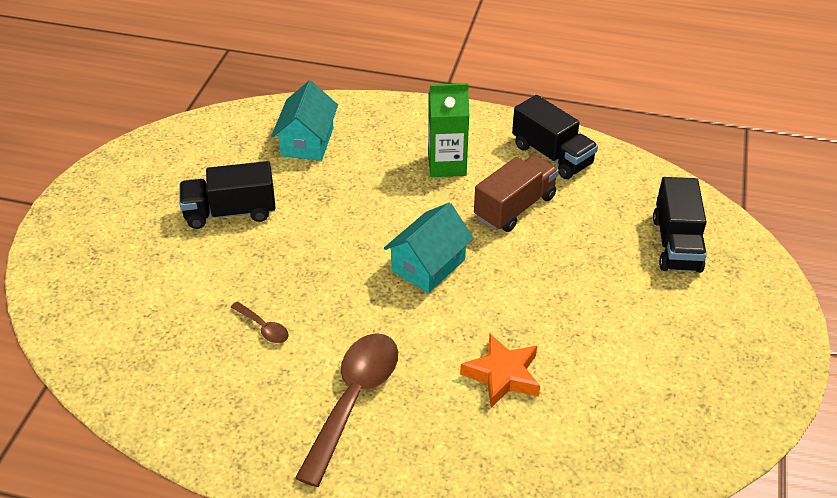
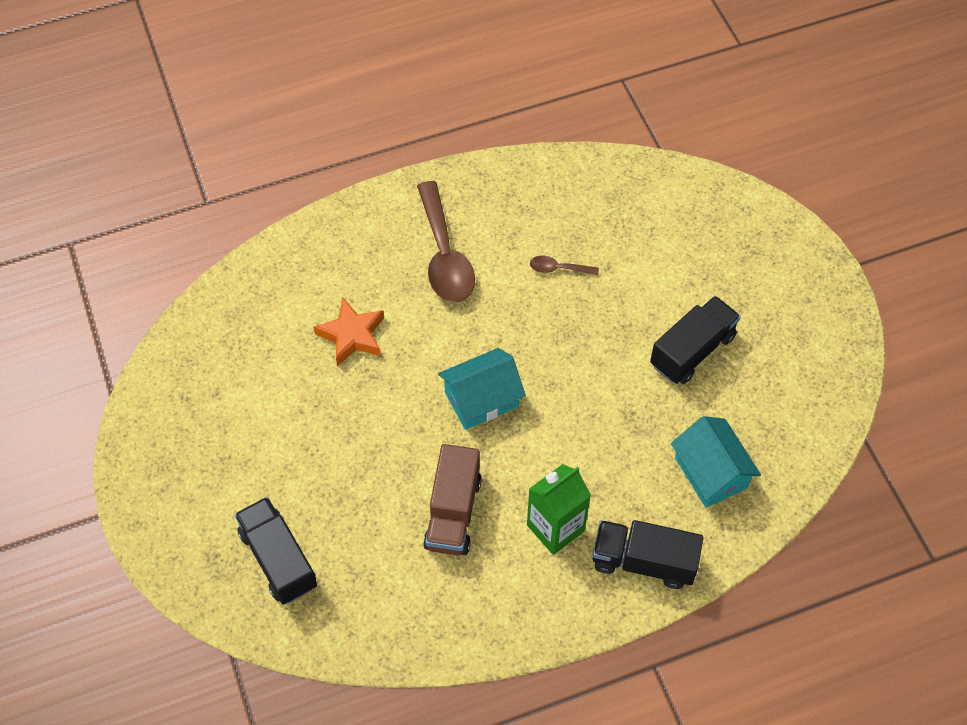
camera: 145 degrees right, 15 degrees up
turquoise house [384,203,474,293] -> turquoise house turned 60 degrees clockwise [438,348,526,430]
black truck [512,95,598,179] -> black truck moved to [592,520,703,589]

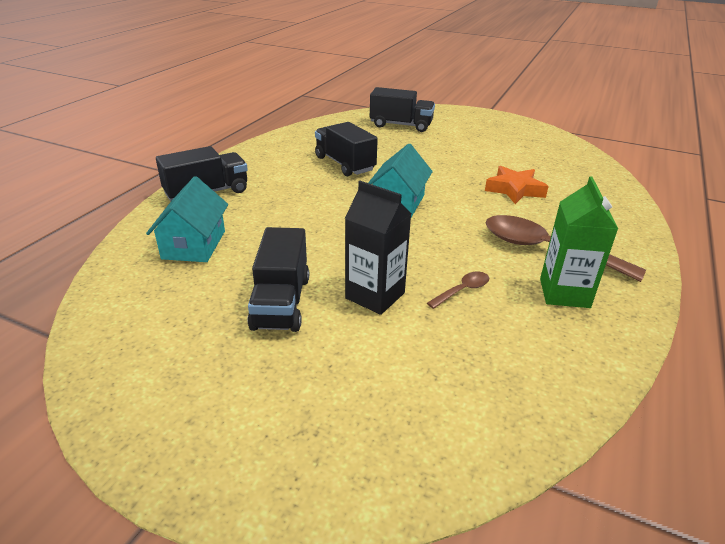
camera: 135 degrees right, 25 degrees down
brown truck [423,444,481,555] -> black truck [315,122,378,176]
green carton [527,464,591,555] -> green carton moved to [540,176,618,308]
turquoise house [671,416,761,508] -> turquoise house turned 75 degrees clockwise [146,176,228,262]
none -> black carton [345,181,411,315]

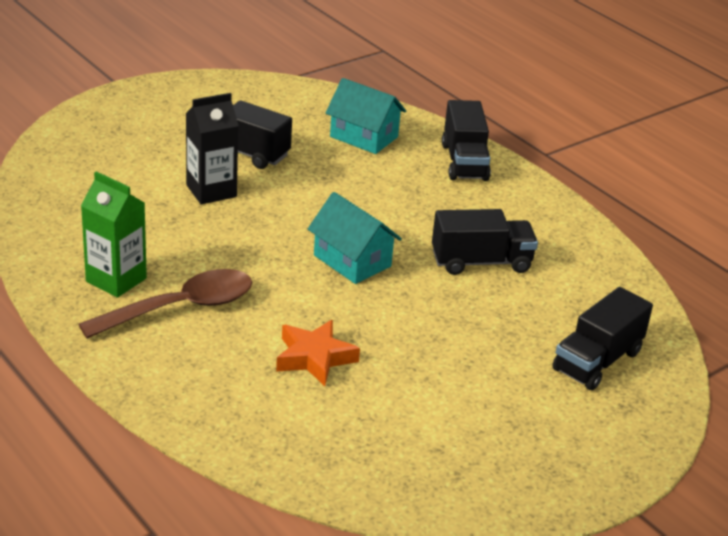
camera: 115 degrees right, 0 degrees up
brown spoon [427,272,489,309] -> none

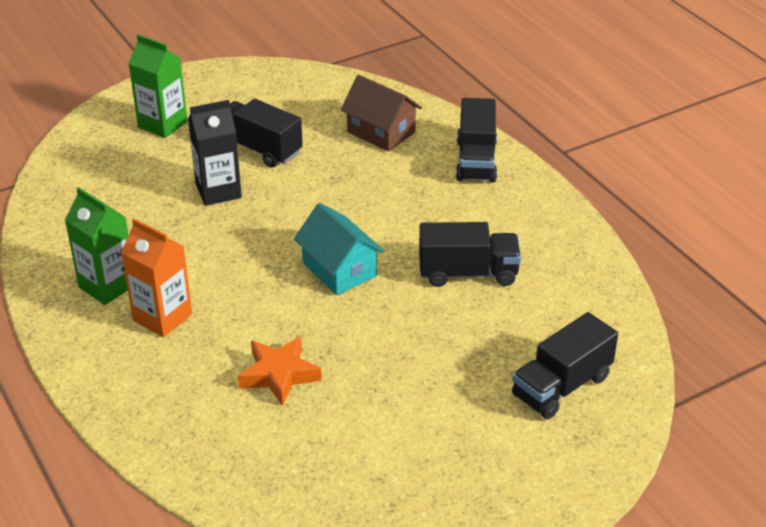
camera: 10 degrees right, 5 degrees up
brown spoon [79,269,252,339] -> orange carton [121,218,192,337]
turquoise house [326,78,406,154] -> brown house [340,75,422,152]
none -> green carton [128,34,188,138]

